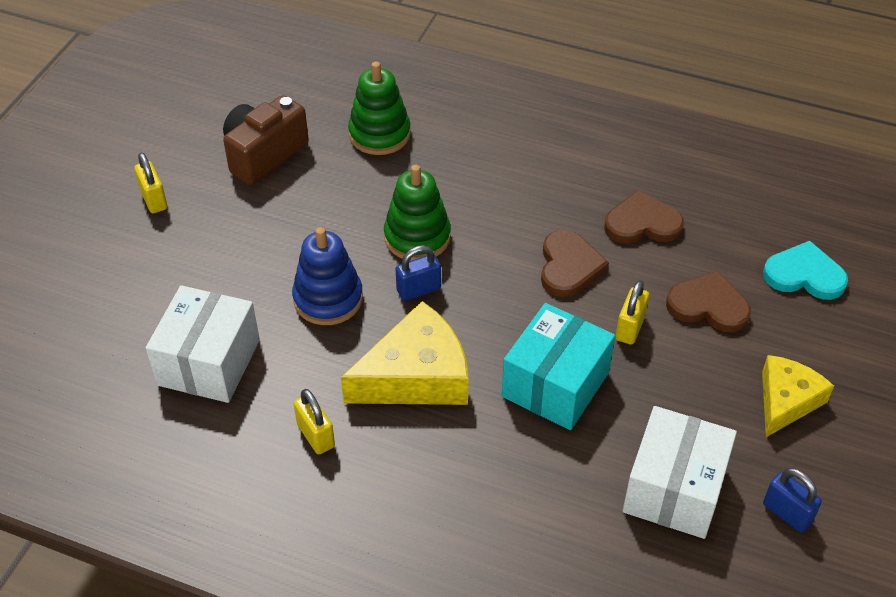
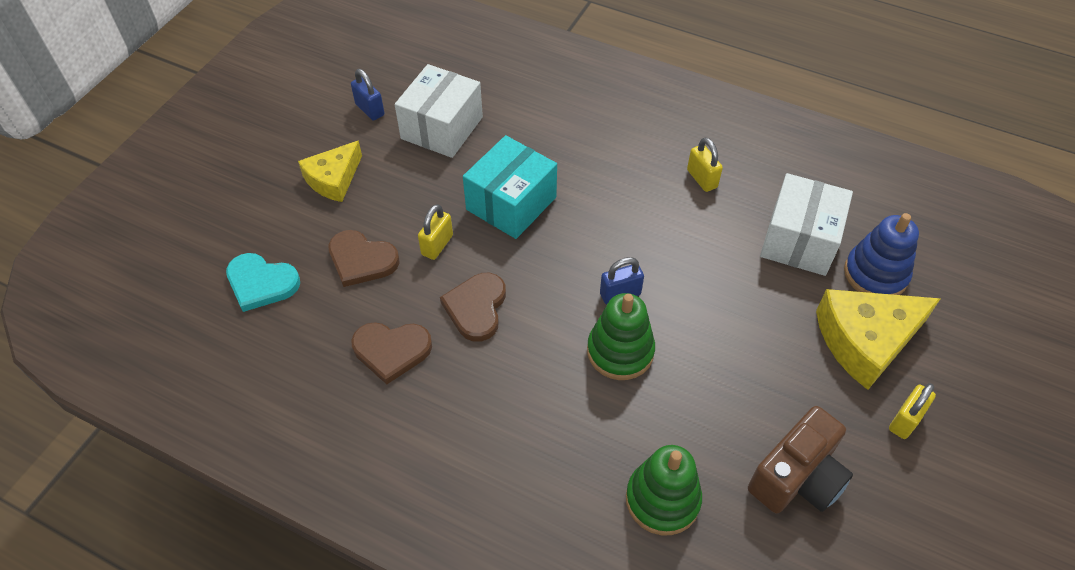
camera: 175 degrees left, 5 degrees up
yellow padlock [134,153,167,213] -> yellow padlock turned 60 degrees clockwise [889,383,936,439]
blue stacking toy [292,227,363,325] -> blue stacking toy moved to [844,213,919,295]
yellow cheese [341,301,469,405] -> yellow cheese moved to [816,289,941,390]

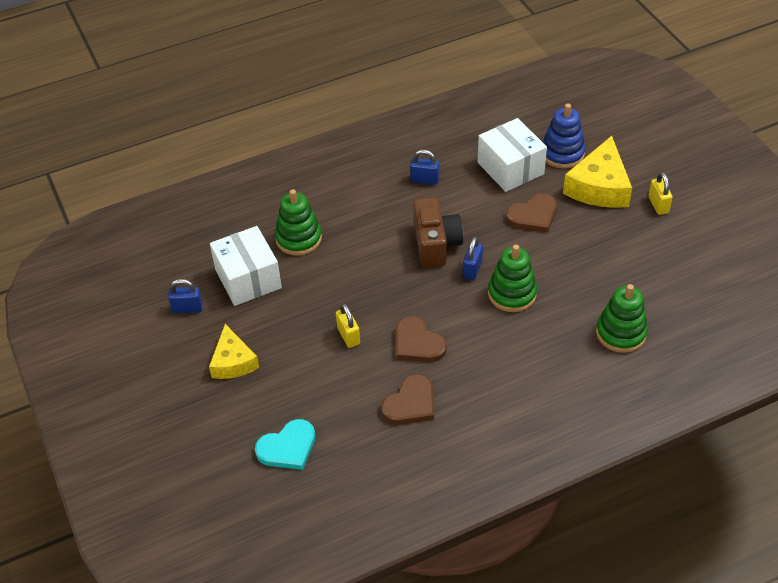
camera: 50 degrees left, 5 degrees down
brown heart [328,230,400,287] -> brown heart moved to [506,194,557,232]
turquoise box [463,135,557,239] -> none
yellow padlock [687,137,723,192] -> blue padlock [410,150,439,185]
brown camera [748,406,853,514] -> brown camera moved to [413,198,463,268]
none -> green stacking toy [275,189,322,256]

